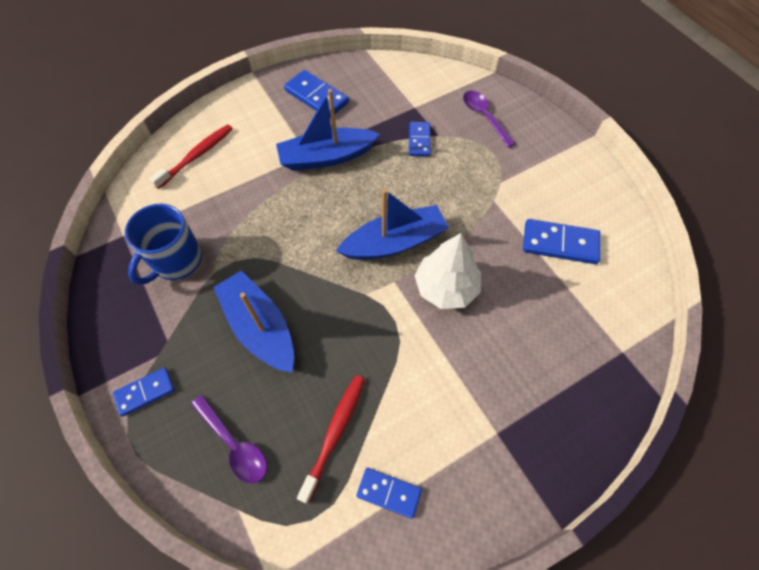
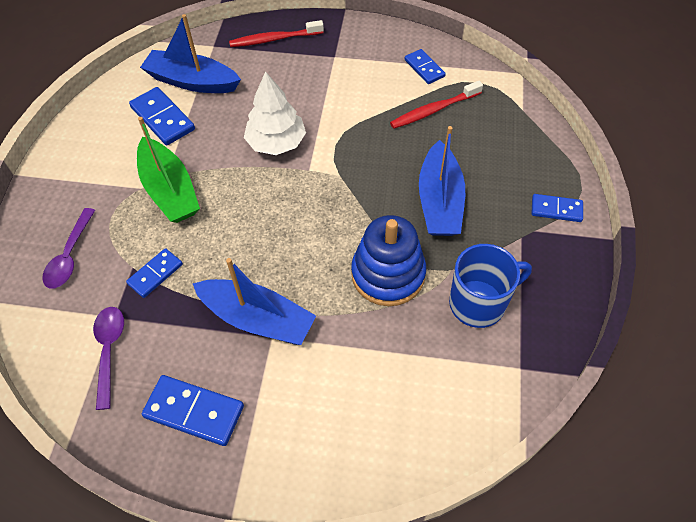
camera: 140 degrees left, 5 degrees down
red toothbrush [149,124,233,189] -> red toothbrush moved to [229,20,324,47]
purple spoon [191,395,267,483] -> purple spoon moved to [93,307,124,410]
blue domino [284,70,349,118] -> blue domino turned 60 degrees counterclockwise [142,375,244,446]
blue boat [336,189,449,260] -> blue boat moved to [140,14,241,93]
none -> green boat [137,117,200,223]
none -> blue stacking toy [351,215,426,306]

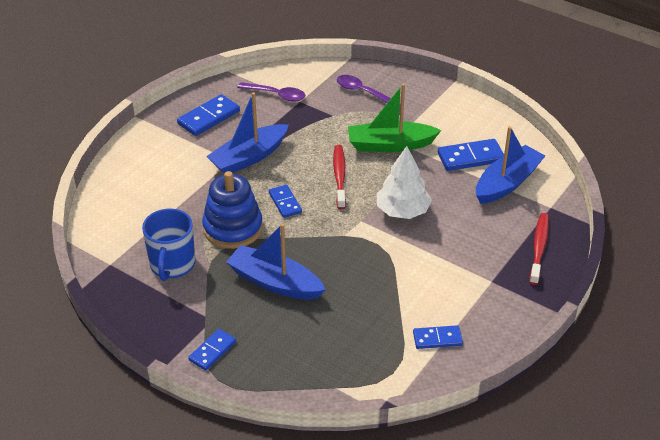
camera: 115 degrees right, 15 degrees down
blue domino [126,248,183,298] -> blue domino moved to [269,185,302,218]
red toothbrush [390,81,483,129] -> red toothbrush moved to [333,145,346,209]

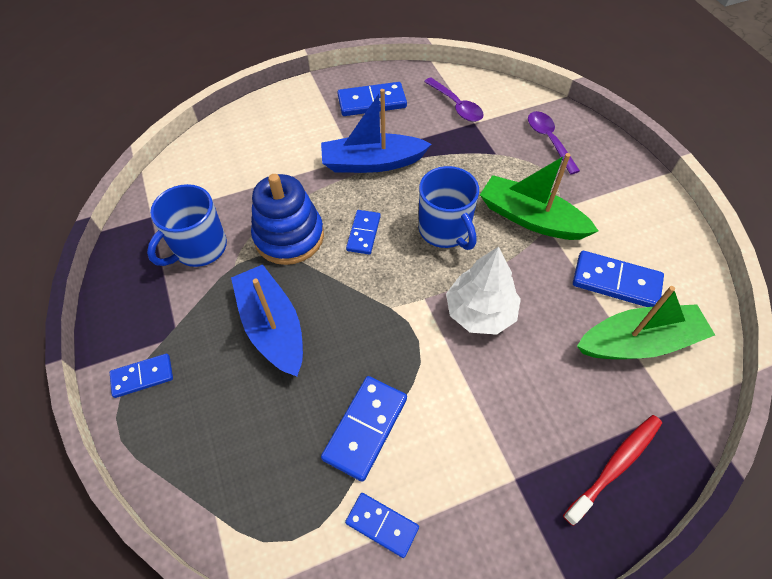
camera: 35 degrees right, 15 degrees up
red toothbrush [333,145,346,209] -> blue mug [419,166,479,250]
blue boat [476,126,545,204] -> green boat [577,286,715,359]
none -> blue domino [321,376,407,482]

